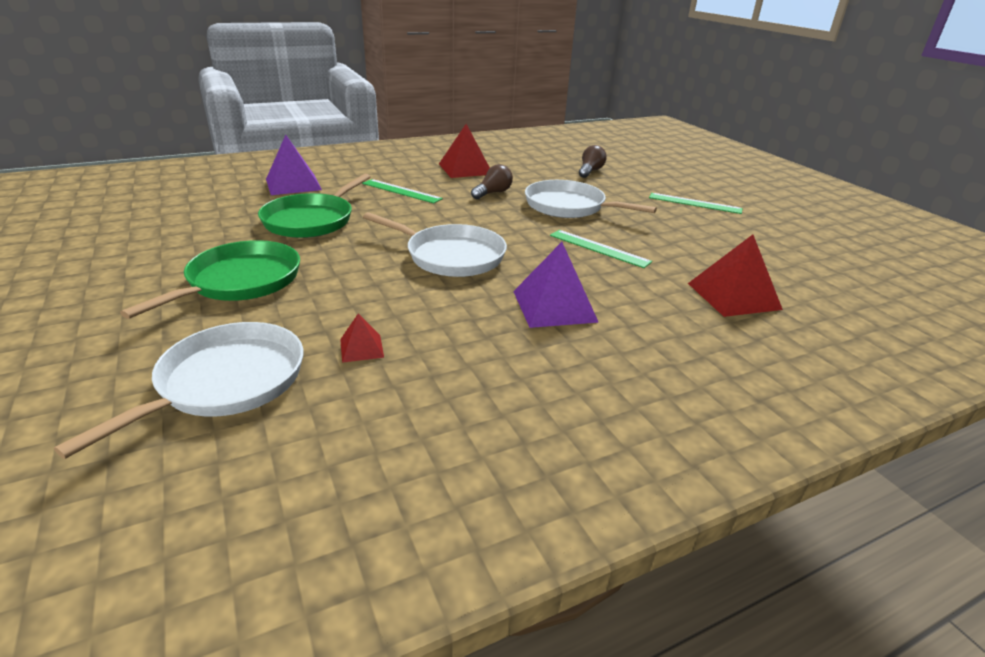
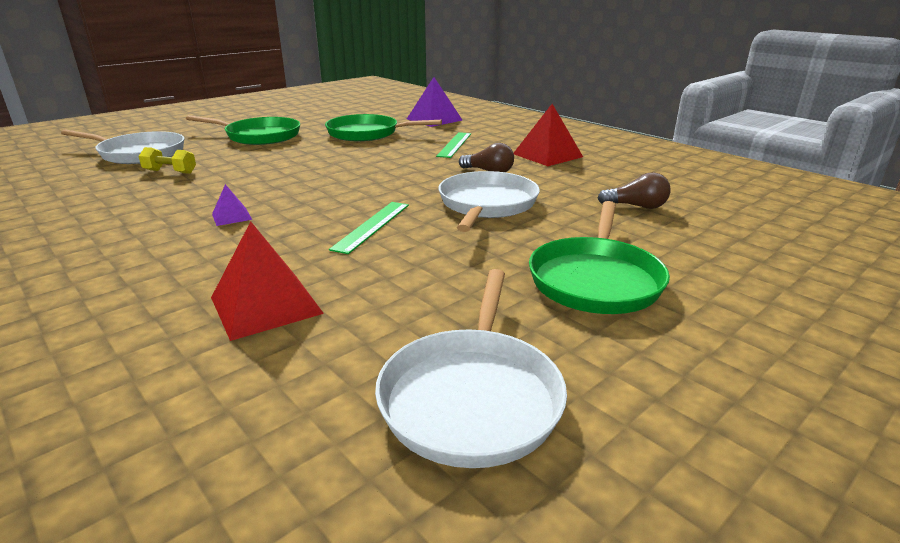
camera: 75 degrees right, 5 degrees down
red pyramid [340,313,384,363] -> yellow dumbbell [139,147,196,174]
white pan [363,212,507,277] -> white pan moved to [375,269,567,468]
purple pyramid [513,242,599,328] -> purple pyramid [212,184,252,226], size x0.51
green ruler [649,193,743,214] -> green pan [529,201,670,314]

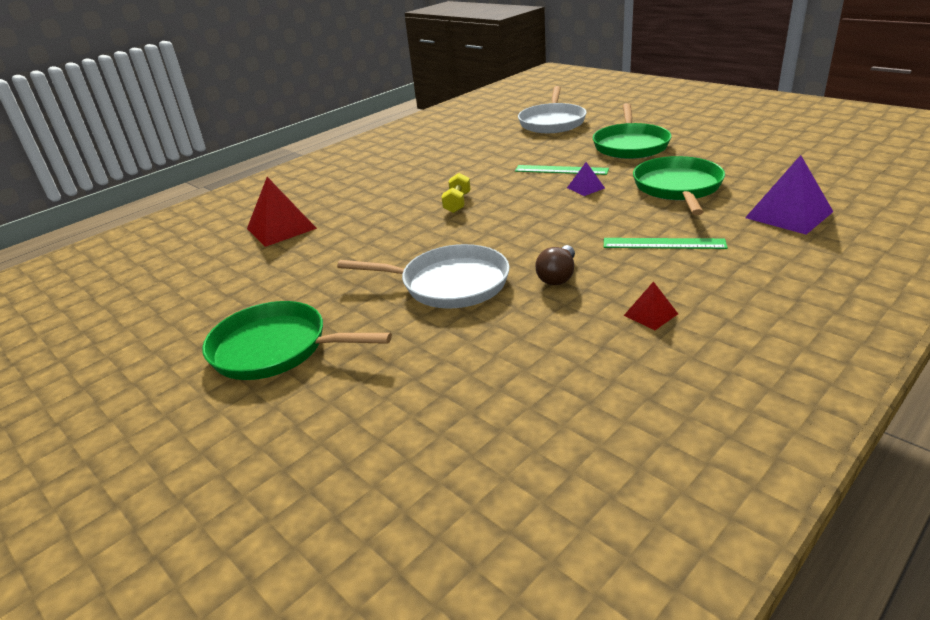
camera: 90 degrees right, 5 degrees up
yellow dumbbell [139,147,196,174] -> yellow dumbbell moved to [441,173,470,213]
purple pyramid [212,184,252,226] -> purple pyramid moved to [567,162,605,196]
green ruler [329,202,409,254] -> green ruler moved to [515,165,609,175]
white pan [375,269,567,468] -> none
red pyramid [514,104,583,166] -> red pyramid [624,281,678,330], size x0.51
brown light bulb [597,172,671,209] -> none

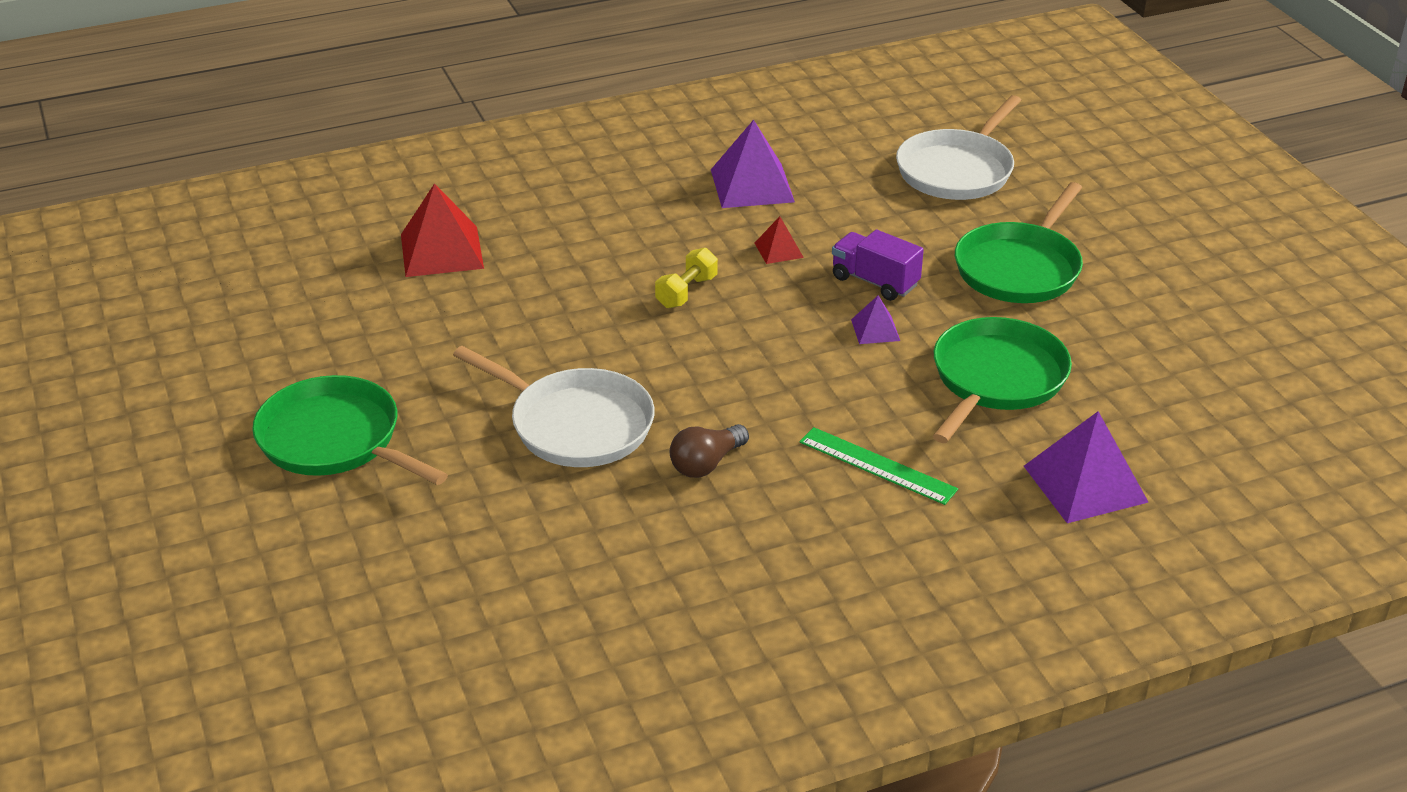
camera: 20 degrees right, 5 degrees up
green ruler [515,165,609,175] -> purple truck [832,230,924,301]
red pyramid [624,281,678,330] -> red pyramid moved to [755,216,804,264]
none -> purple pyramid [711,120,795,208]

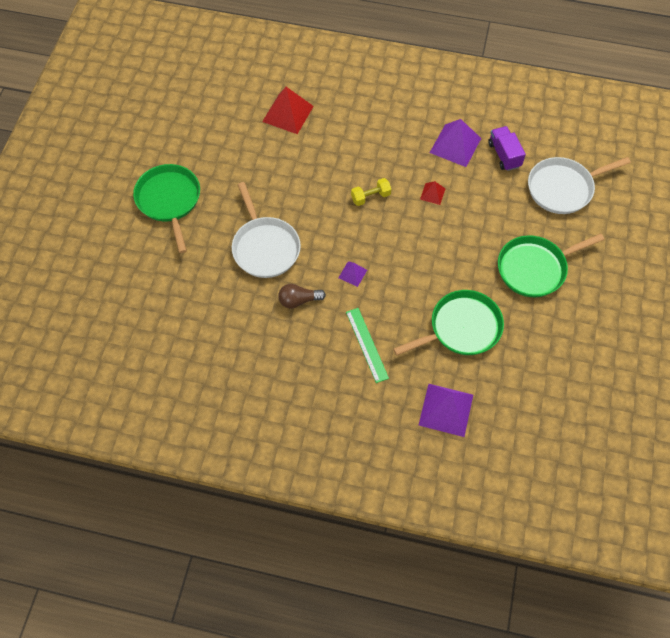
camera: 35 degrees right, 25 degrees up
purple truck [832,230,924,301] -> purple truck moved to [488,126,526,171]
purple pyramid [851,295,900,344] -> purple pyramid moved to [338,261,367,287]

